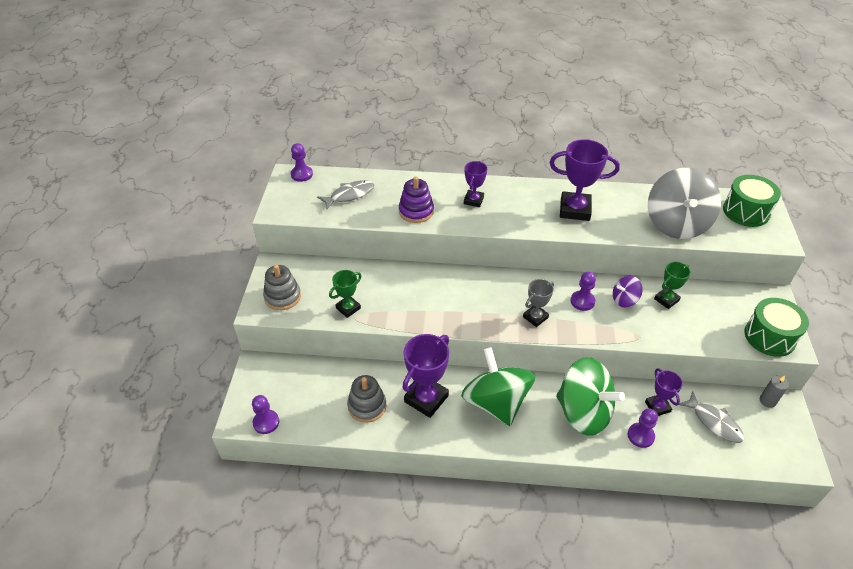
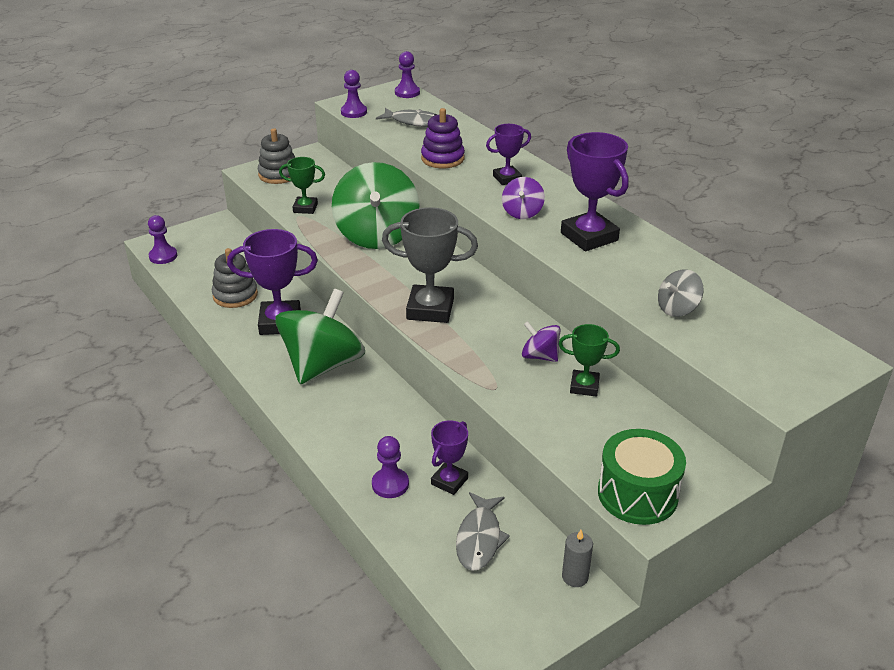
camera: 50 degrees right, 10 degrees down
grey trophy [523,279,554,327] -> grey trophy [382,207,478,323], size x1.73
green spinning top [556,357,625,436] -> green spinning top moved to [332,162,419,249]
purple pawn [571,272,596,311] -> purple pawn moved to [341,70,367,118]
grey spinning top [648,168,721,239] -> grey spinning top [658,269,704,317], size x0.46
green drum [723,175,781,227] -> none
none -> purple spinning top [502,177,545,219]

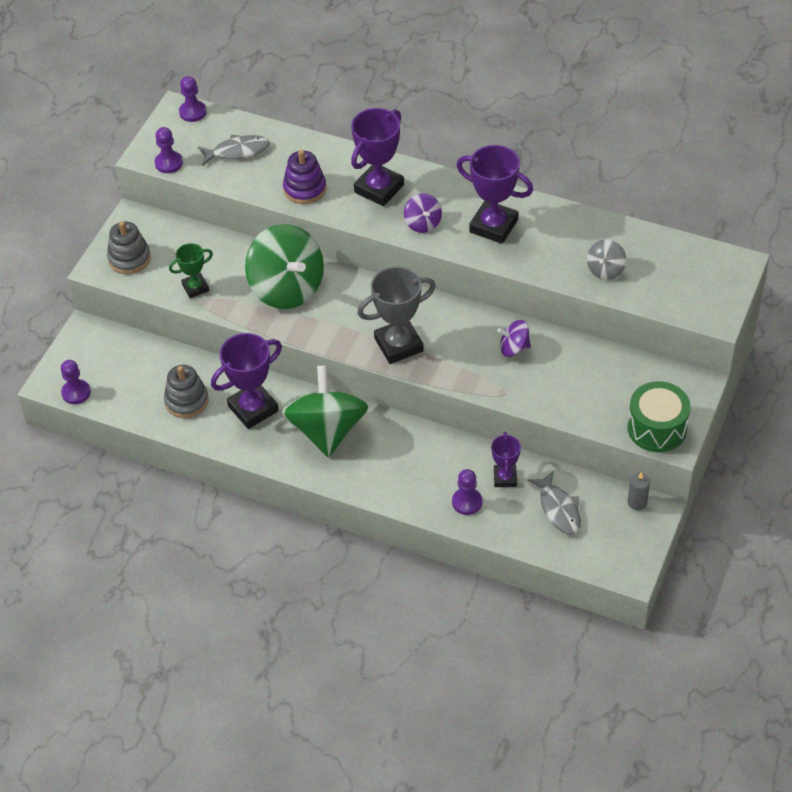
camera: 30 degrees left, 15 degrees up
purple trophy [486,124,531,185] -> purple trophy [351,108,404,206], size x1.73
green trophy [559,324,620,397] -> none

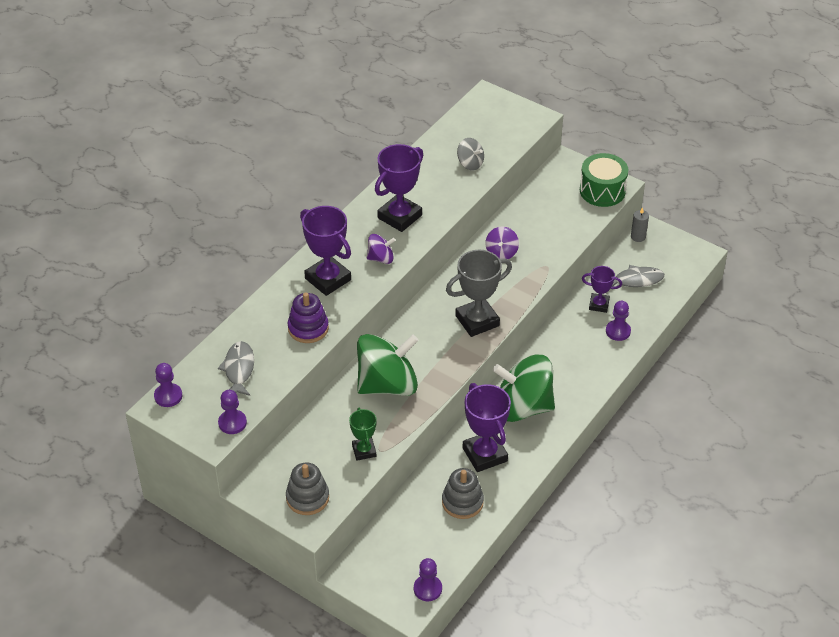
camera: 80 degrees left, 5 degrees down
grey trophy [357,266,436,364] -> grey trophy turned 75 degrees clockwise [446,250,512,337]

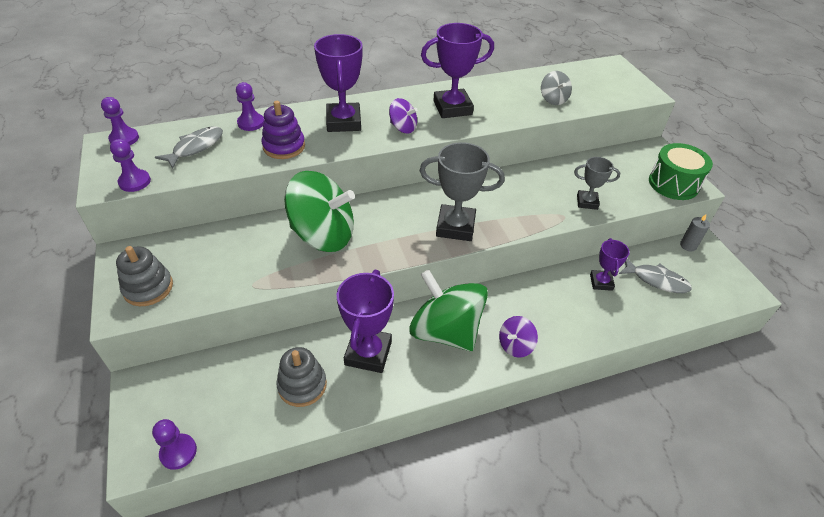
camera: 35 degrees right, 0 degrees up
green trophy [349,408,377,461] -> none
purple spinning top [485,227,519,259] -> purple spinning top moved to [499,316,538,358]
purple trophy [582,266,622,313] -> purple trophy turned 45 degrees clockwise [590,238,630,291]
purple pawn [606,301,631,341] -> purple pawn moved to [236,82,264,131]
none -> grey trophy [574,157,620,210]

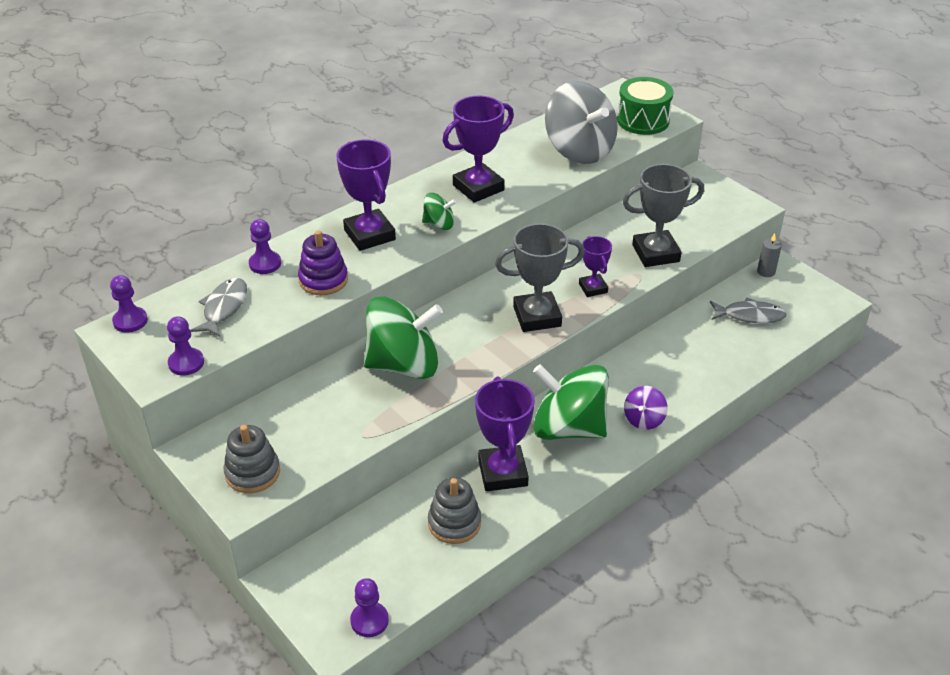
camera: 20 degrees left, 5 degrees down
purple spinning top [389,98,418,133] -> green spinning top [422,193,456,230]
grey spinning top [541,71,572,105] -> grey spinning top [545,81,618,164], size x2.16
grey trophy [574,157,620,210] -> grey trophy [623,164,704,267], size x1.73
purple trophy [590,238,630,291] -> purple trophy moved to [579,236,612,297]
green drum [649,143,713,200] -> green drum moved to [617,77,674,135]

